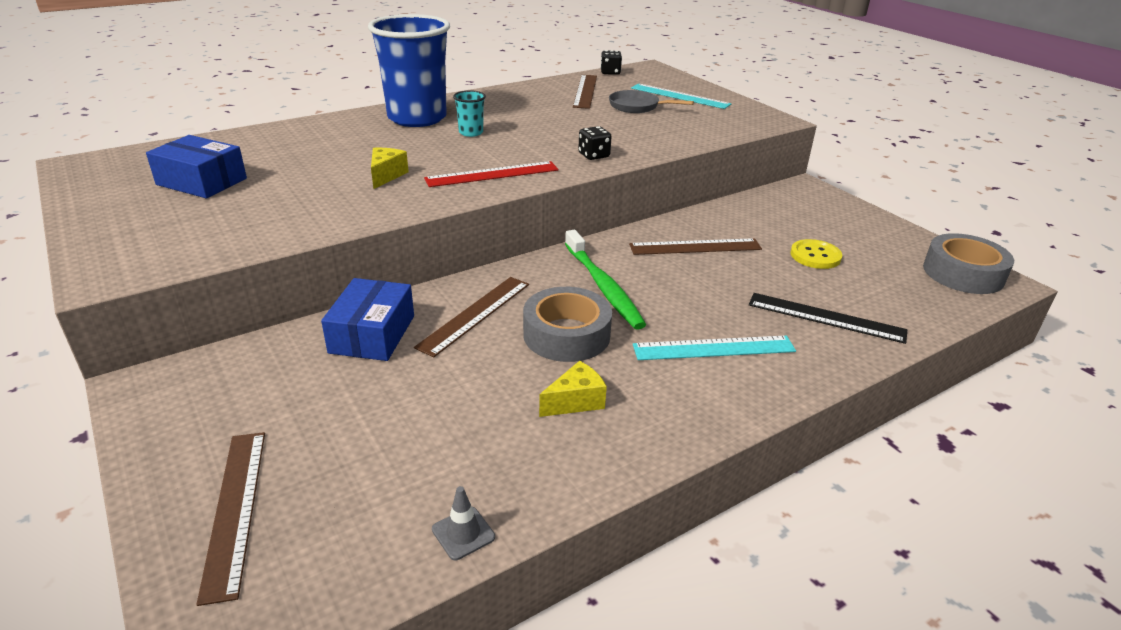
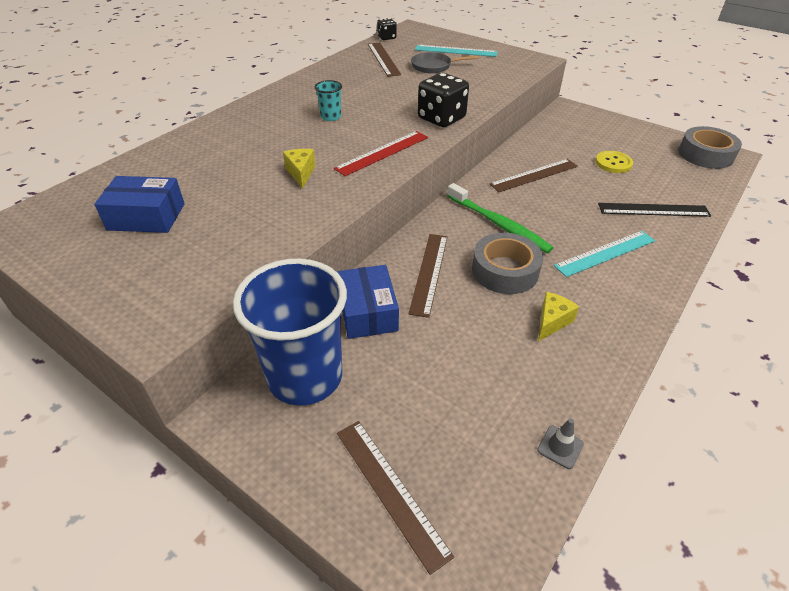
camera: 20 degrees left, 10 degrees up
blue cup [368,14,450,127] -> blue cup moved to [233,259,347,406]
black dice [578,126,612,160] -> black dice [418,73,469,127], size x1.84

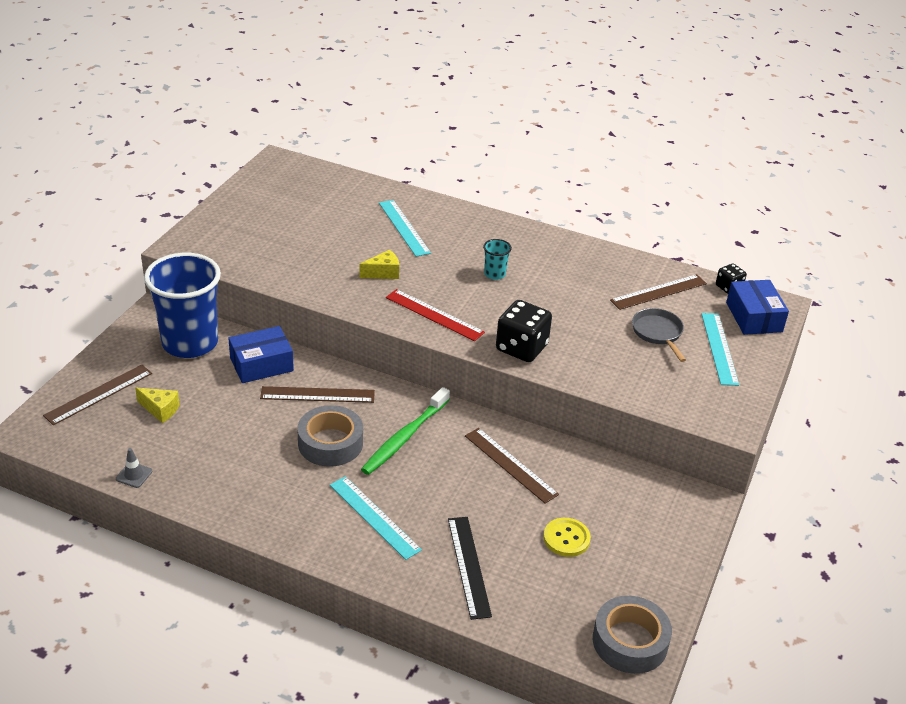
camera: 75 degrees right, 5 degrees down
blue box [94,176,185,233] -> blue box moved to [726,280,789,335]
yellow cheese [538,292,579,342] -> yellow cheese moved to [135,388,180,423]
none -> turquoise ruler [379,200,431,257]

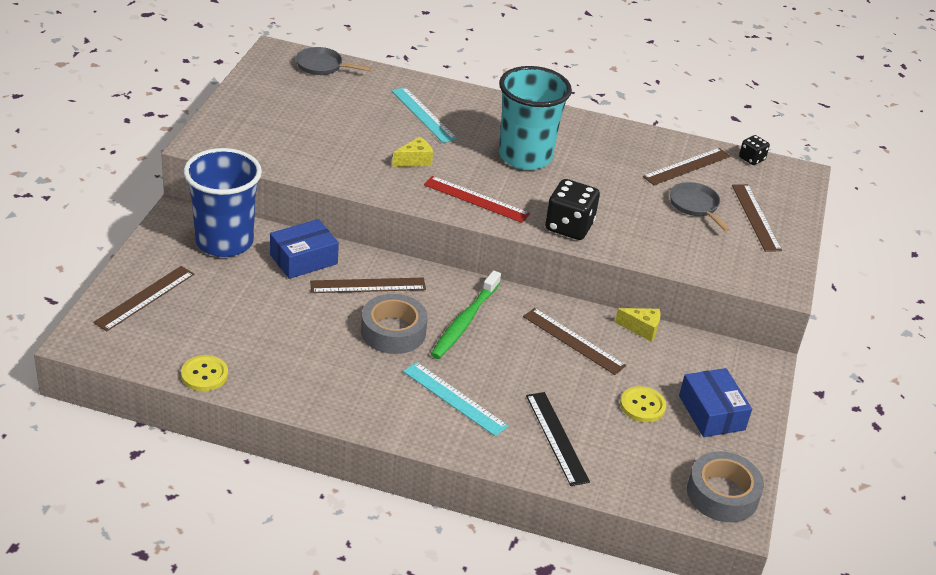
camera: 10 degrees left, 0 degrees up
grey traffic cone [116,448,152,488] -> yellow button [181,355,228,391]
yellow cheese [135,388,180,423] -> yellow cheese moved to [615,308,660,342]
turquoise cup [483,239,512,280] -> turquoise cup [499,66,572,170], size x2.50
turquoise ruler [701,313,739,386] -> brown ruler [732,184,782,252]
blue box [726,280,789,335] -> blue box moved to [679,368,752,437]
none -> grey pan [296,47,371,75]

